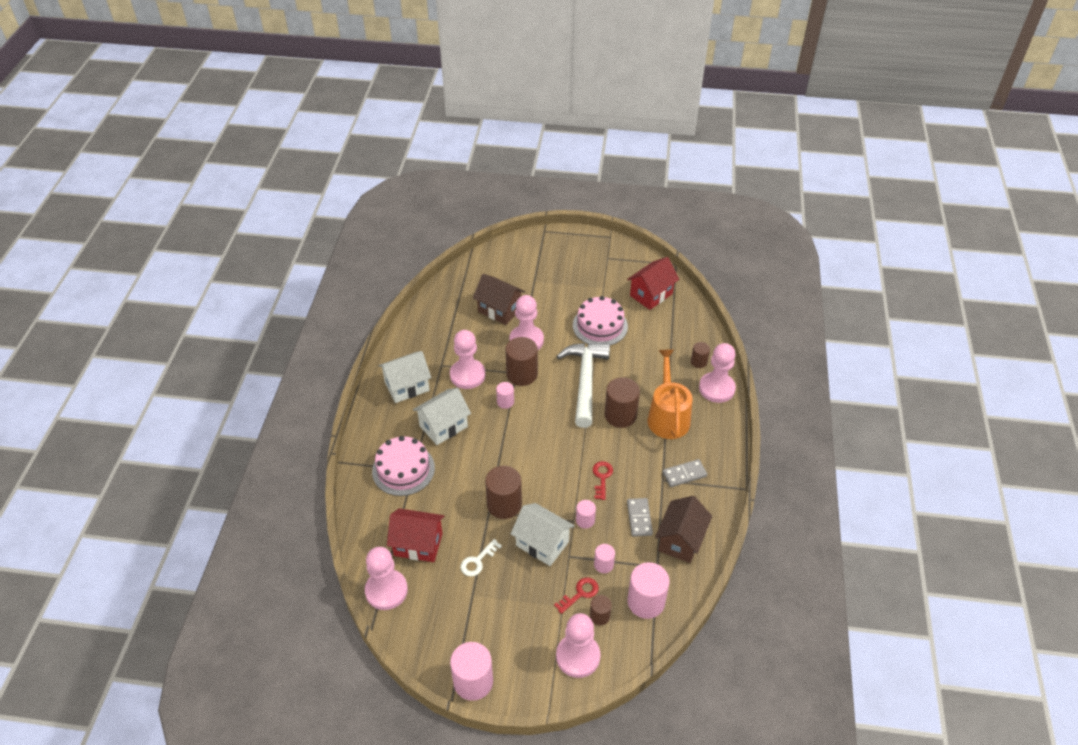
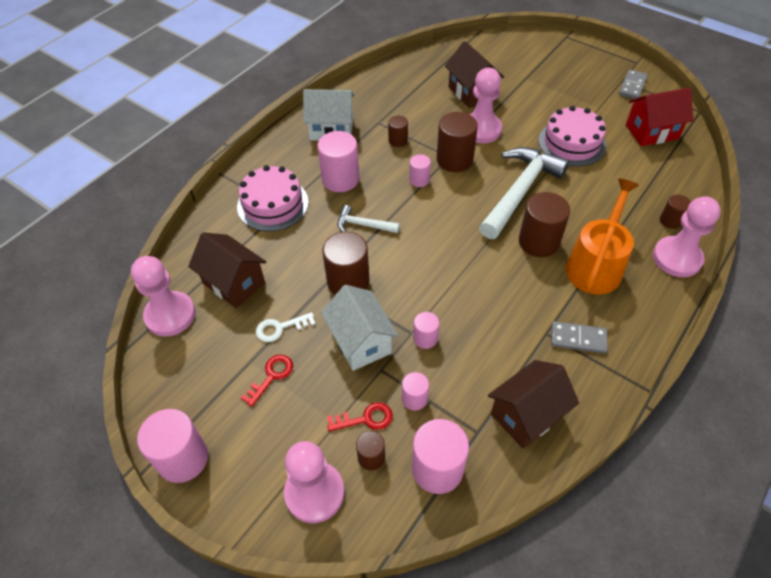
camera: 30 degrees right, 5 degrees up
red house [387,508,444,562] -> brown house [188,232,266,308]
white house [413,388,471,445] -> pink cylinder [317,131,359,192]
pink pawn [450,330,485,389] -> brown cylinder [388,116,408,147]
red key [593,461,613,500] -> red key moved to [241,355,293,407]
grey domino [627,498,653,537] -> grey domino moved to [619,69,648,99]
none -> white hammer [338,205,400,233]

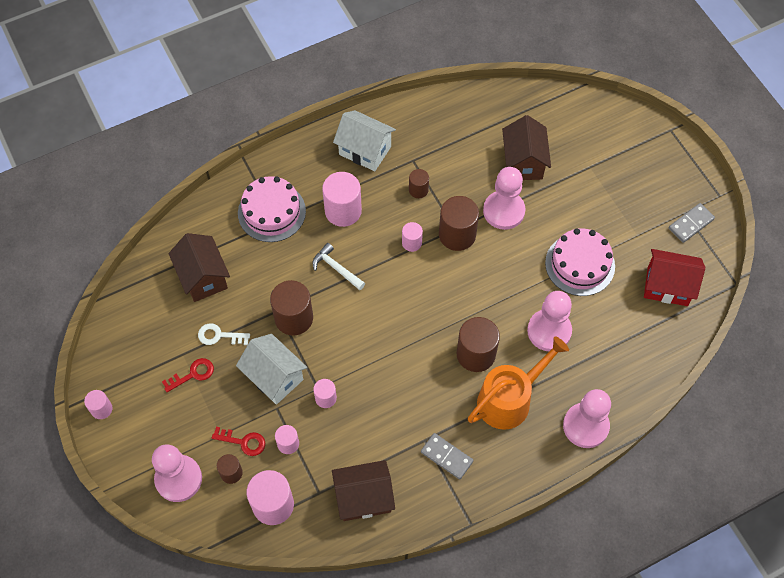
camera: 25 degrees right, 10 degrees up
pink pawn [131,256,196,337] -> pink pawn moved to [527,291,572,351]
pink cylinder [137,409,208,483] -> pink cylinder [84,390,112,419], size x0.54
white house [321,285,399,371] -> white house turned 45 degrees counterclockwise [236,334,307,405]
white hammer [479,147,569,239] -> none
brown cylinder [660,195,691,229] -> none

